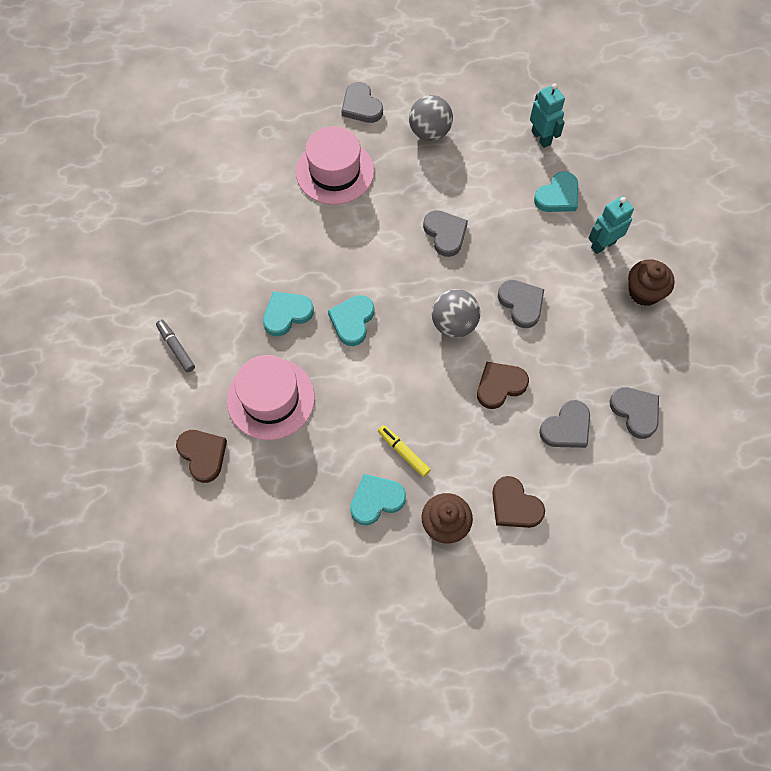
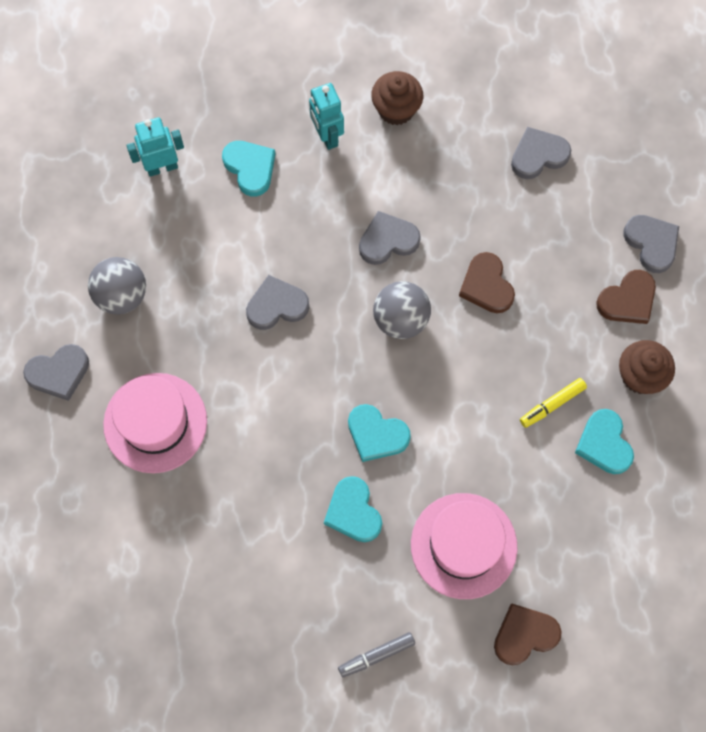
camera: 80 degrees left, 5 degrees up
grey heart [539,400,590,448] -> grey heart moved to [623,215,679,273]

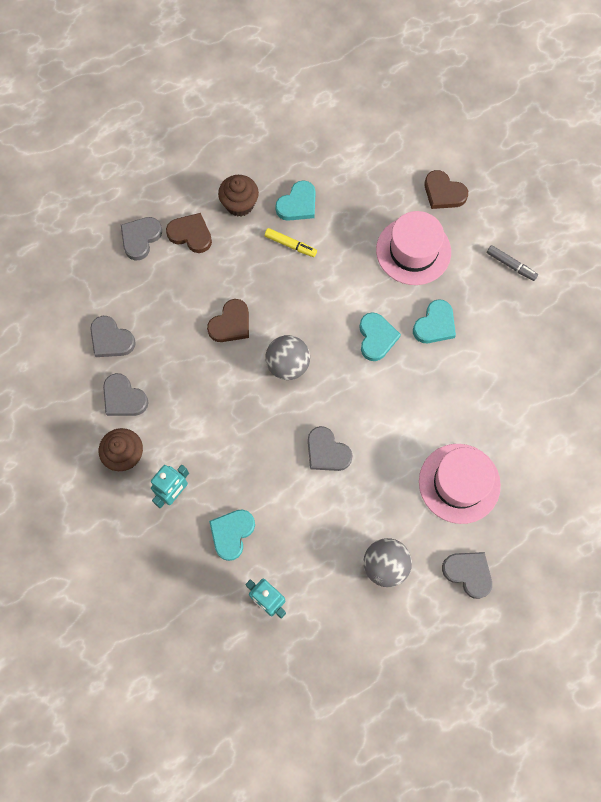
camera: 120 degrees left, 0 degrees up
grey heart [359,211,421,265] -> grey heart moved to [103,373,149,416]

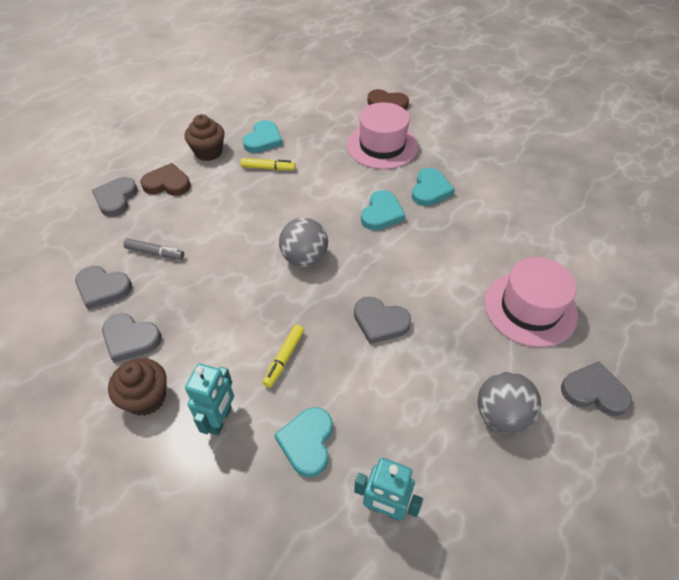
camera: 20 degrees left, 20 degrees down
brown heart [207,299,249,342] -> none
turquoise heart [359,312,401,361] -> turquoise heart turned 45 degrees clockwise [361,190,406,230]
grey marker [487,245,538,281] -> grey marker moved to [123,238,184,260]
none -> yellow marker [262,325,304,388]

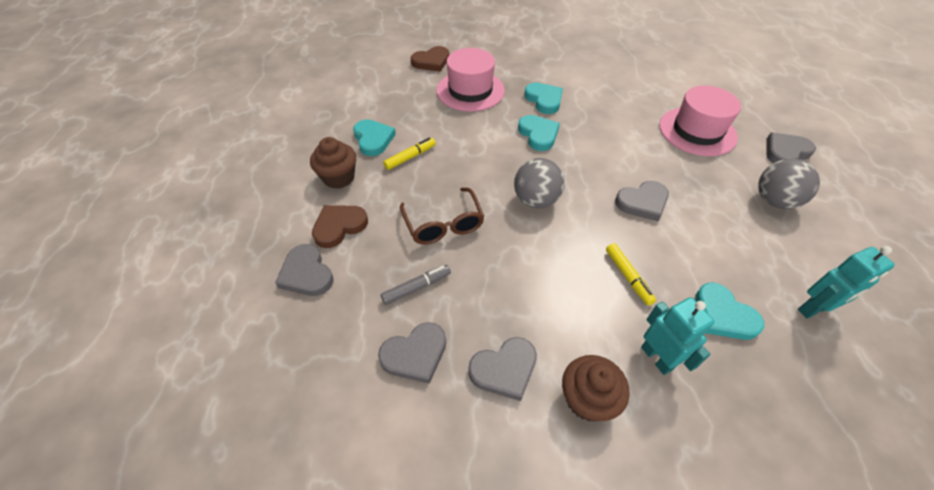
camera: 45 degrees left, 0 degrees up
none -> brown glasses [400,187,485,244]

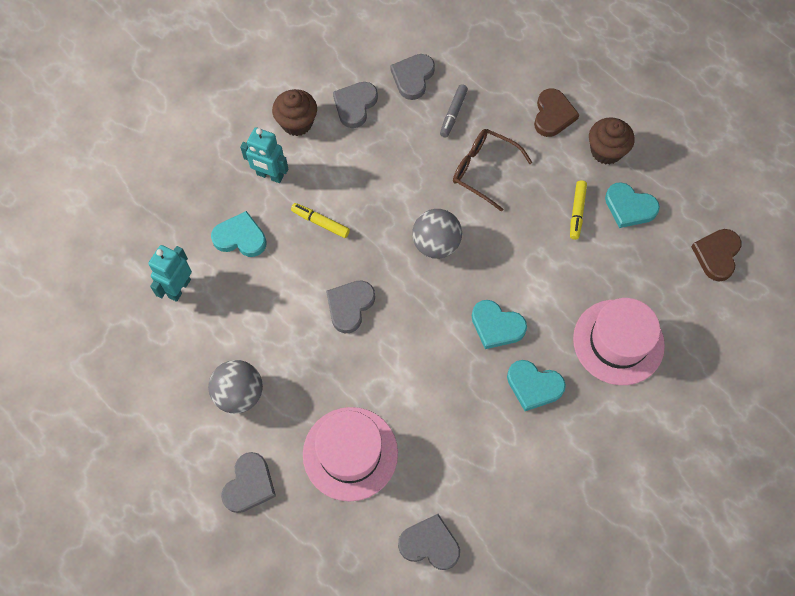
camera: 140 degrees right, 15 degrees up
grey heart [275,244,334,296] -> grey heart moved to [398,514,460,570]
brown heart [411,46,449,71] -> brown heart moved to [691,229,742,282]

